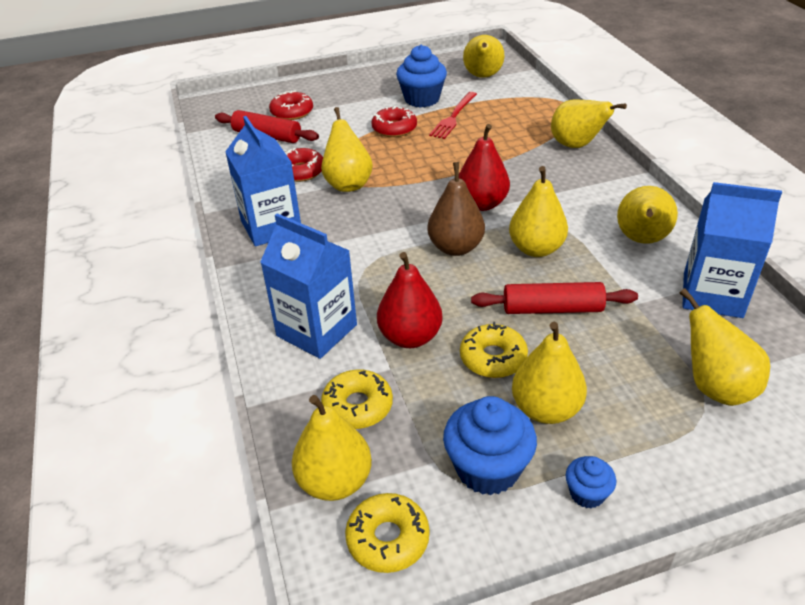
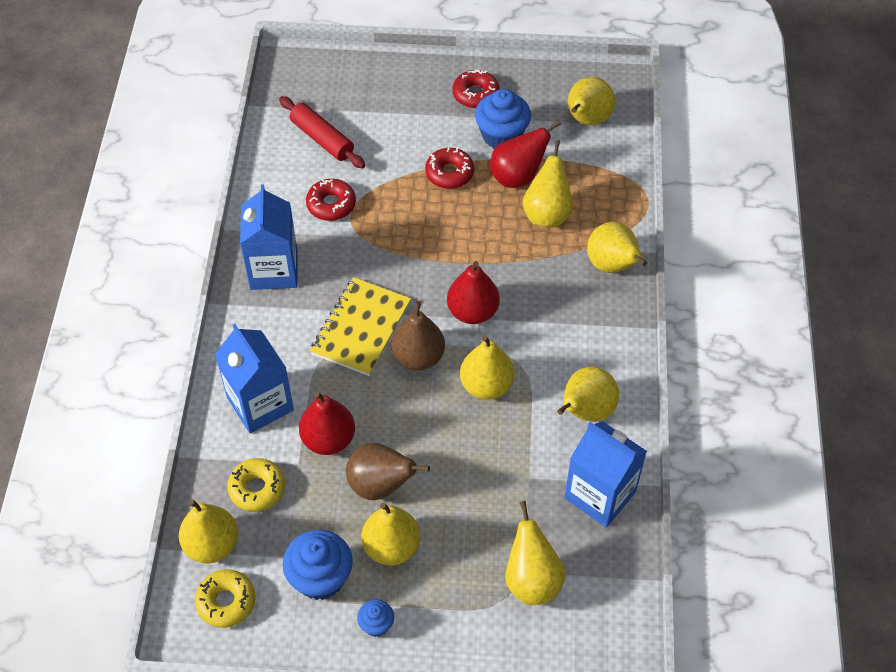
camera: 20 degrees right, 15 degrees up
red donut [269,90,313,120] -> red donut moved to [453,69,499,108]
yellow pear [321,107,373,192] -> yellow pear moved to [523,140,573,227]
red fork [429,92,477,139] -> red pear [490,120,561,188]
yellow donut [460,322,528,378] -> brown pear [346,443,430,500]
red rolling pin [471,282,638,314] -> none
none -> yellow notebook [310,277,411,376]

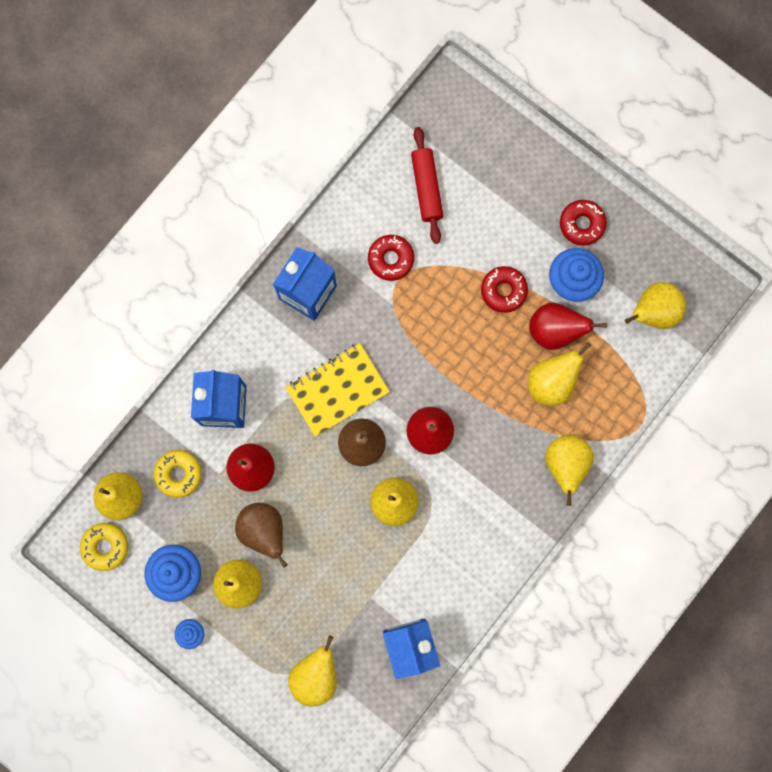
camera: 35 degrees right, 25 degrees up
yellow pear [557,367,619,422] -> none

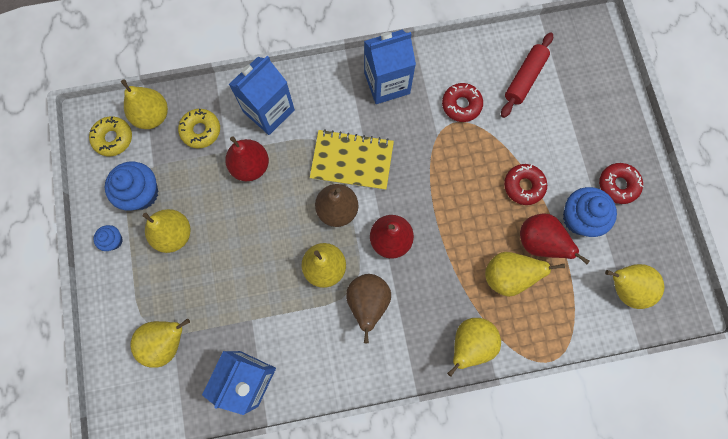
camera: 40 degrees right, 5 degrees down
brown pear [235,503,288,567] -> brown pear moved to [346,274,391,343]

